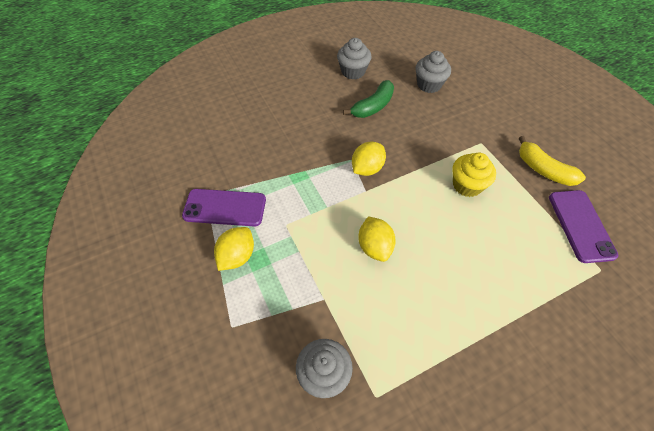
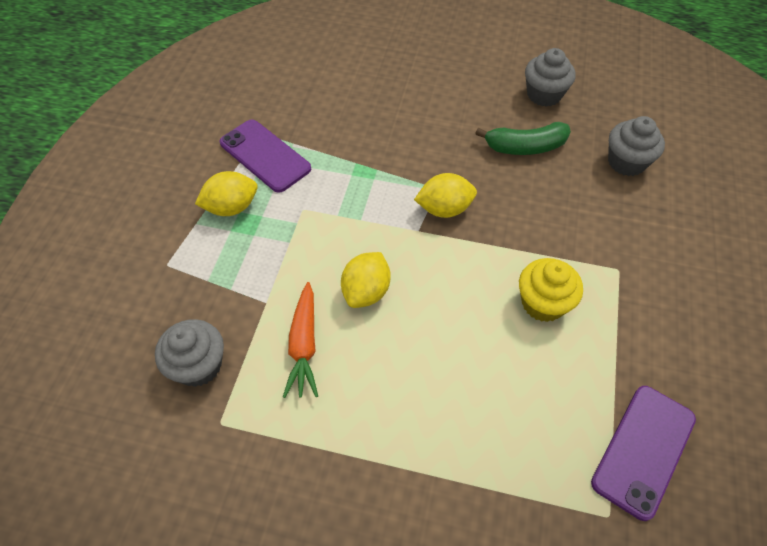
camera: 40 degrees right, 0 degrees up
yellow banana [519,136,586,186] -> none
none -> orange carrot [283,282,318,398]

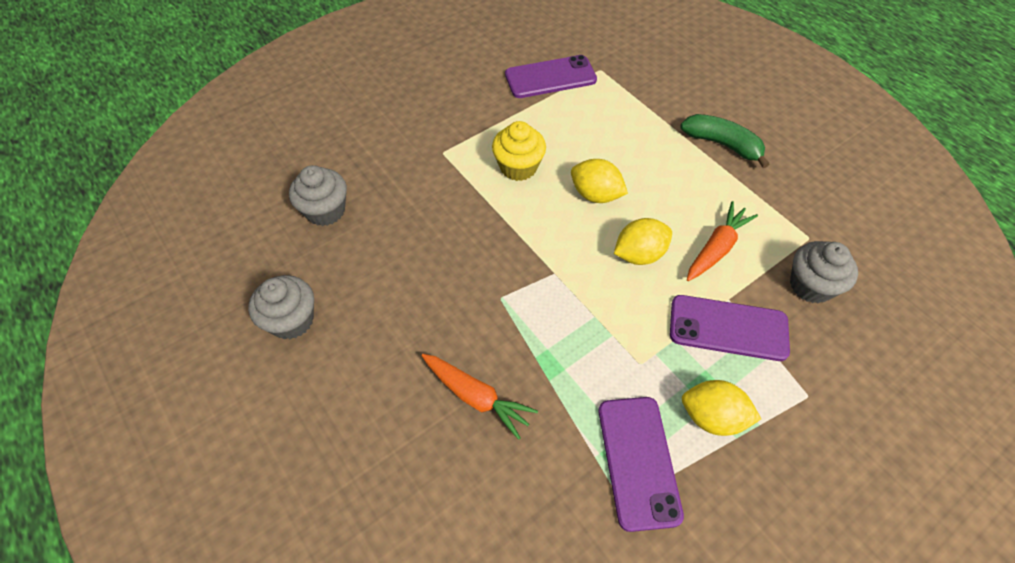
camera: 140 degrees left, 0 degrees up
yellow lemon [414,173,477,218] -> yellow lemon moved to [571,159,628,203]
green banana [475,122,571,155] -> green banana moved to [680,114,770,168]
none -> orange carrot [421,354,538,440]
none -> purple phone [670,295,790,361]

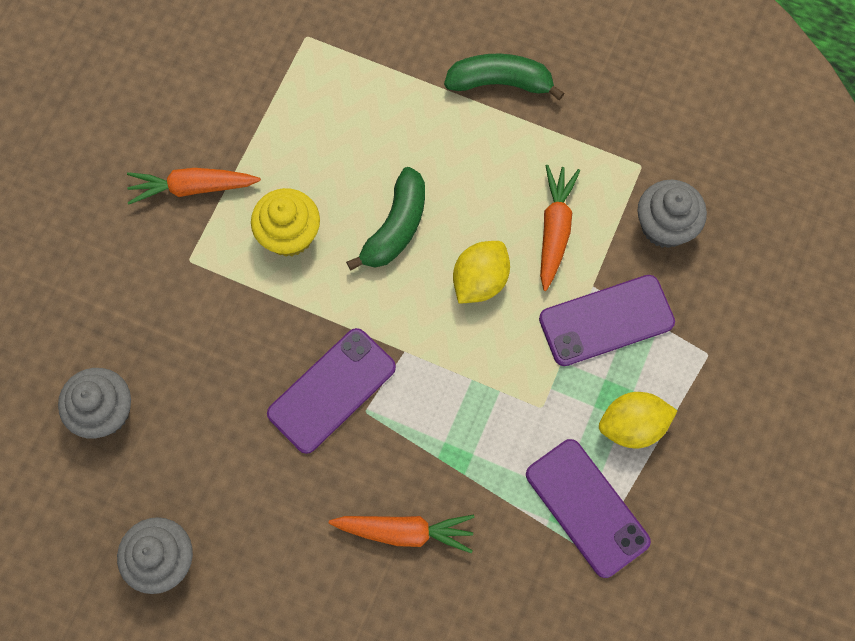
camera: 30 degrees left, 15 degrees up
purple phone [505,55,597,98] -> purple phone moved to [267,328,396,454]
yellow lemon [571,159,628,203] -> green banana [346,167,425,270]
none -> orange carrot [127,168,261,204]

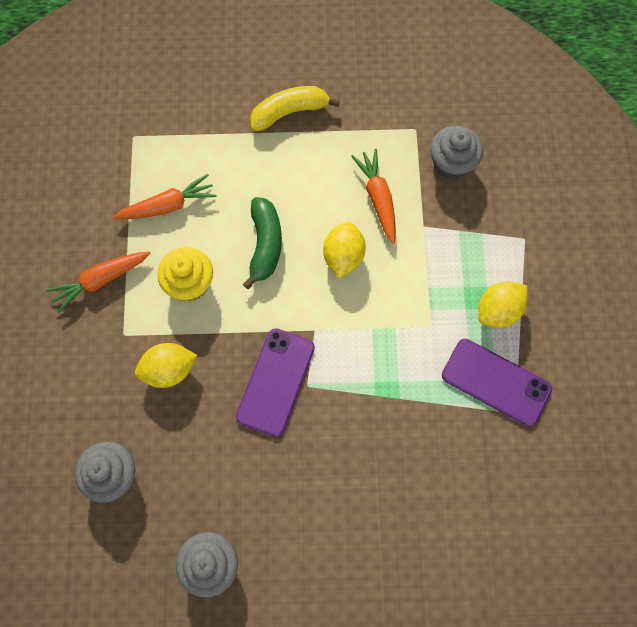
camera: 25 degrees left, 0 degrees up
orange carrot [329,515,474,553] -> orange carrot moved to [113,174,217,220]
green banana [444,54,564,100] -> yellow banana [250,86,340,132]
purple phone [539,275,675,366] -> none
none -> yellow lemon [135,343,197,388]

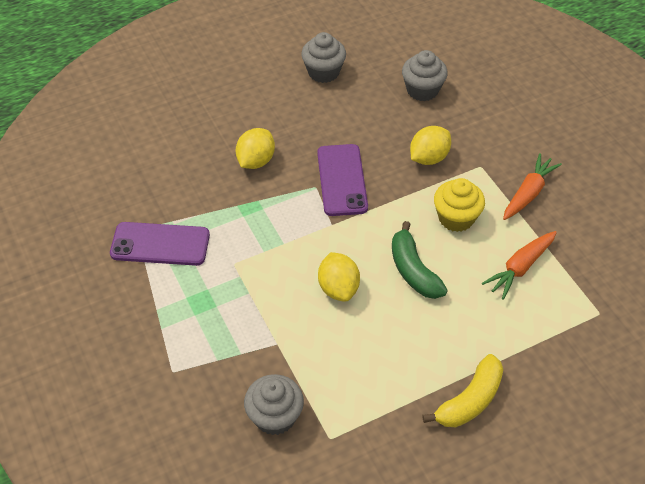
camera: 155 degrees right, 20 degrees down
orange carrot [351,149,396,244] -> none
yellow lemon [478,282,528,328] -> yellow lemon moved to [236,128,275,169]

